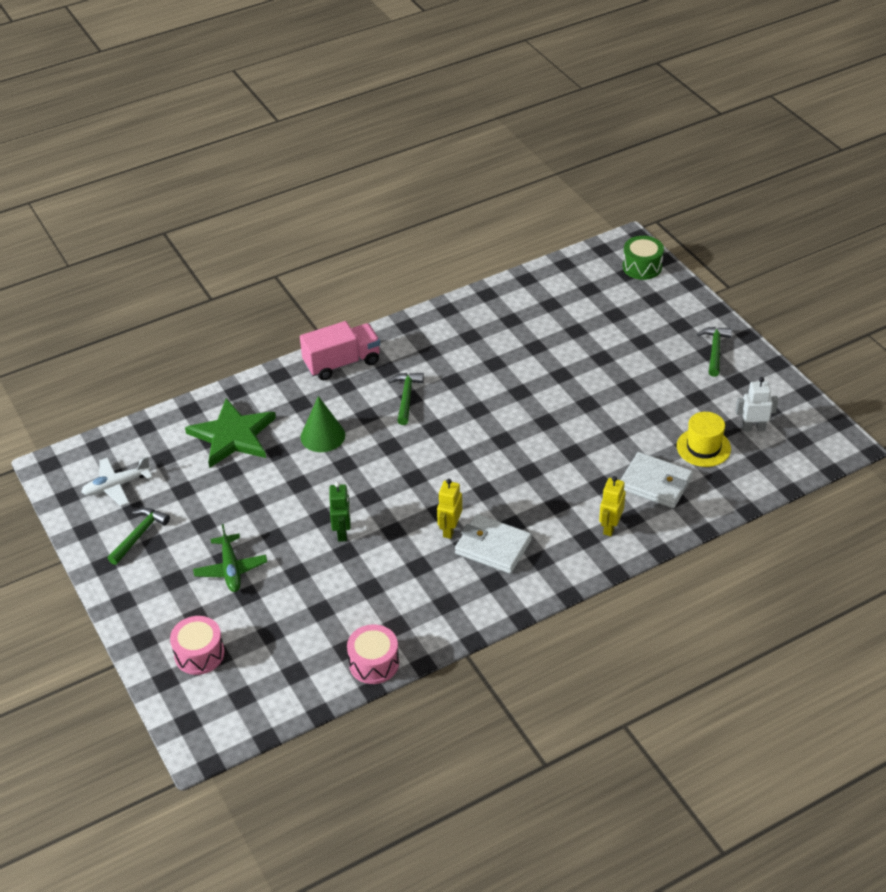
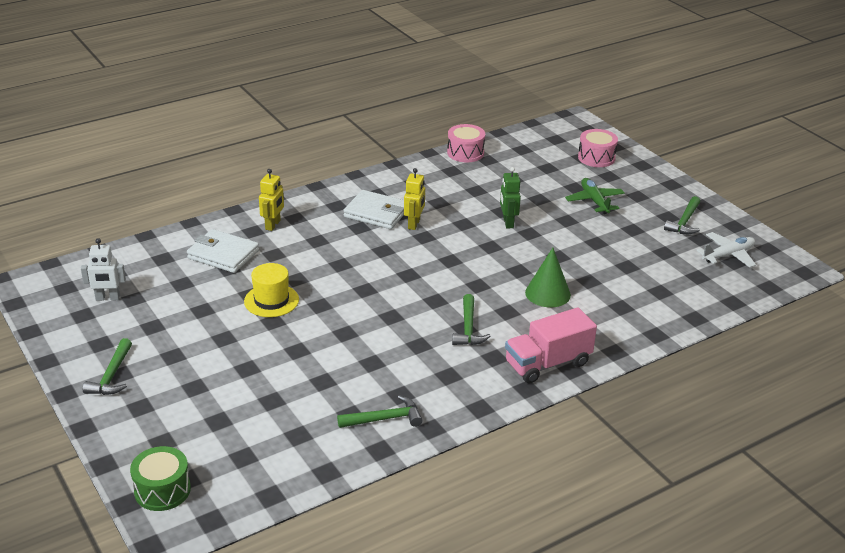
camera: 175 degrees right, 10 degrees down
green star [185,398,276,468] -> none
yellow hat [677,412,731,467] -> yellow hat moved to [244,263,299,317]
none -> green hammer [337,395,423,428]

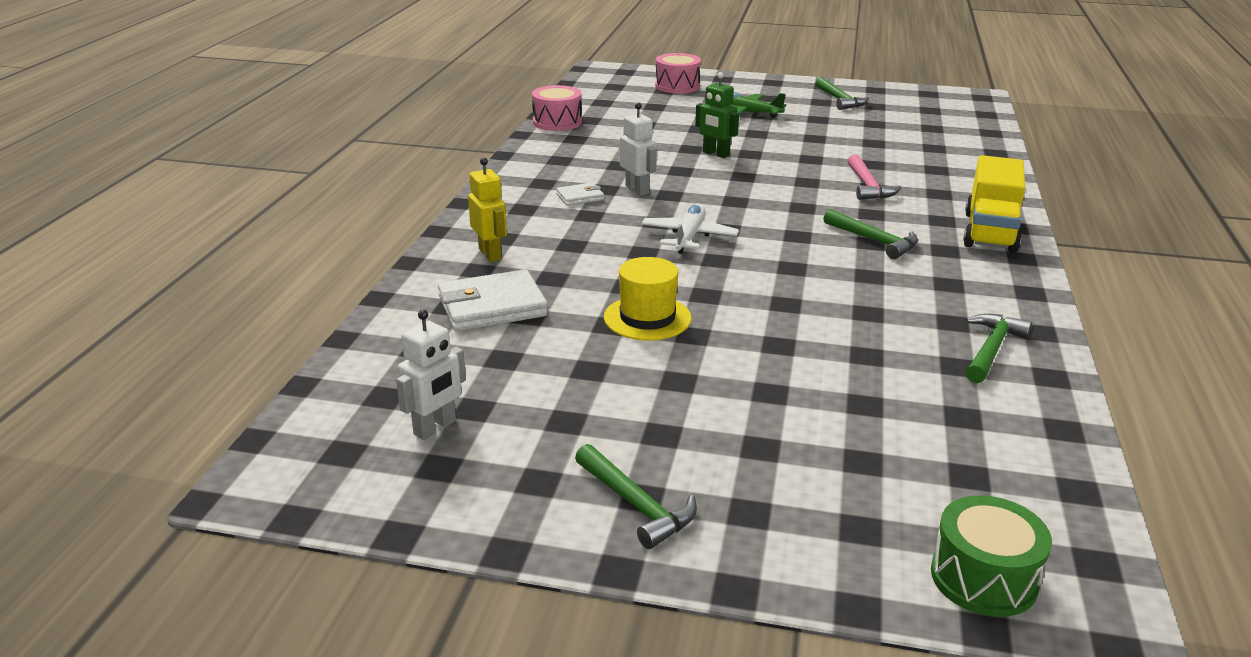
camera: 45 degrees left, 5 degrees down
white wallet [343,190,404,229] -> white wallet [556,182,604,206], size x0.52
yellow robot [404,168,425,230] -> white robot [620,103,657,196]
pink truck [505,307,597,384] -> yellow truck [963,155,1025,253]
green cone [525,248,571,307] -> pink hammer [848,155,901,200]
white plane [696,232,756,268] -> white plane moved to [642,203,739,254]

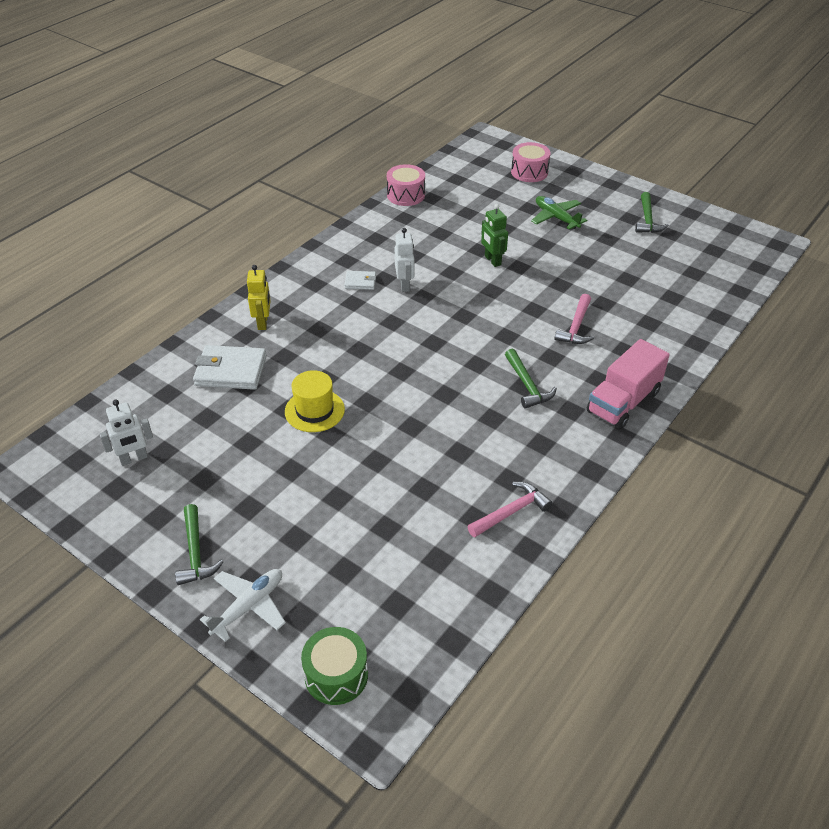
camera: 25 degrees right, 15 degrees up
white plane [642,203,739,254] -> white plane moved to [200,569,286,642]
yellow truck [963,155,1025,253] -> pink truck [587,339,670,429]
green hammer [966,313,1032,383] -> pink hammer [467,482,552,537]

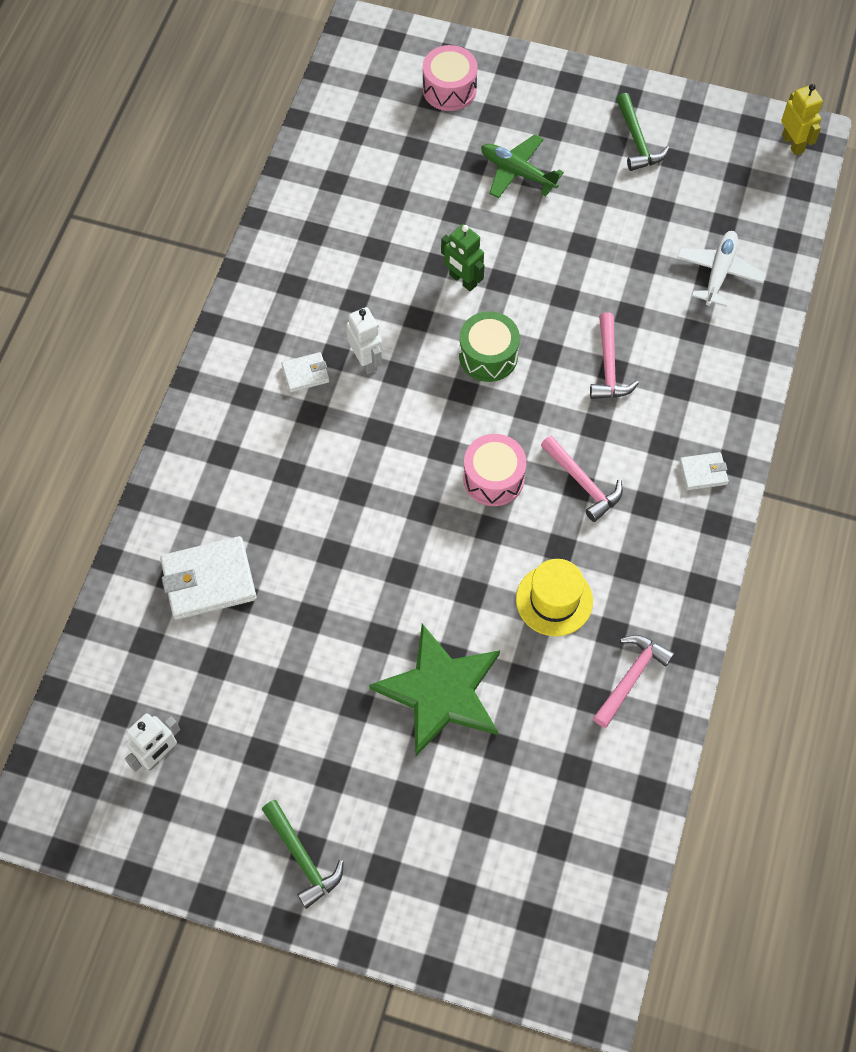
camera: 20 degrees left, 20 degrees up
white plane [200,569,286,642] -> white plane moved to [677,231,766,307]
yellow robot [247,265,271,330] -> yellow robot moved to [781,84,823,155]
yellow hat [285,370,345,432] -> yellow hat moved to [516,559,593,636]
green drum [301,627,368,705] -> green drum moved to [459,311,520,382]
pink drum [387,164,425,206] -> pink drum moved to [463,434,527,506]
green hammer [505,349,557,409] -> pink hammer [541,435,623,522]
pink truck [587,339,670,429] -> white wallet [679,452,729,490]
none -> green star [369,624,500,756]

